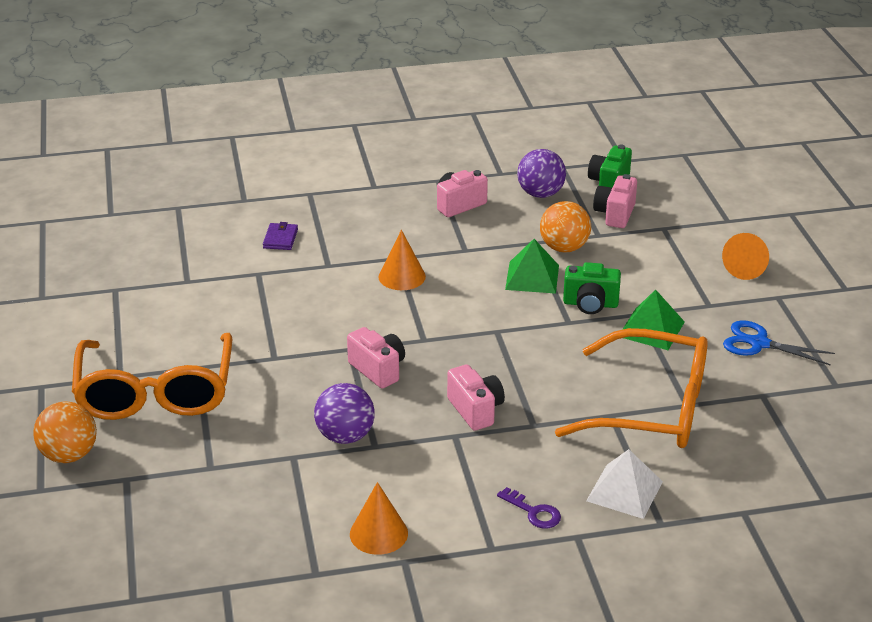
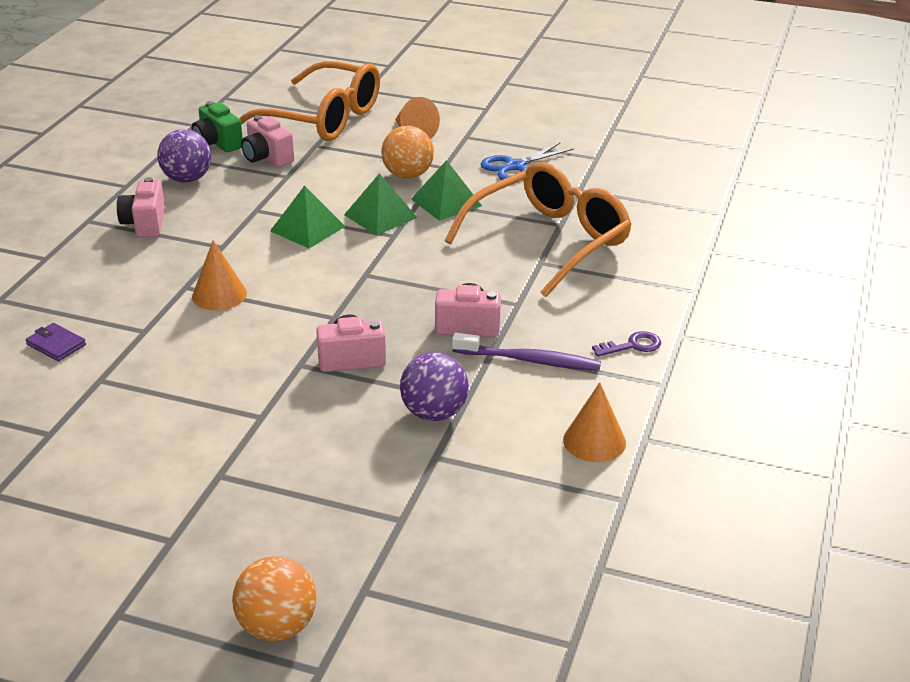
camera: 60 degrees left, 0 degrees up
orange glasses [72,333,232,420] -> orange glasses moved to [239,61,380,141]
orange ball [540,201,591,253] -> orange ball moved to [381,126,434,179]
green camera [563,262,621,314] -> green pyramid [344,173,418,236]
white pyramid [586,449,663,519] -> none
none -> purple toothbrush [452,333,601,371]

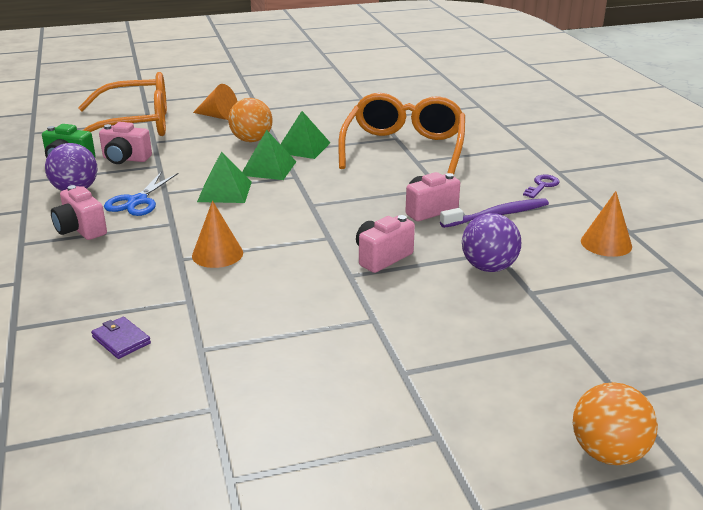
camera: 35 degrees left, 5 degrees down
purple wallet [26,323,86,361] -> purple wallet turned 45 degrees clockwise [91,317,151,359]
blue scissors [481,143,574,180] -> blue scissors moved to [104,171,178,216]

